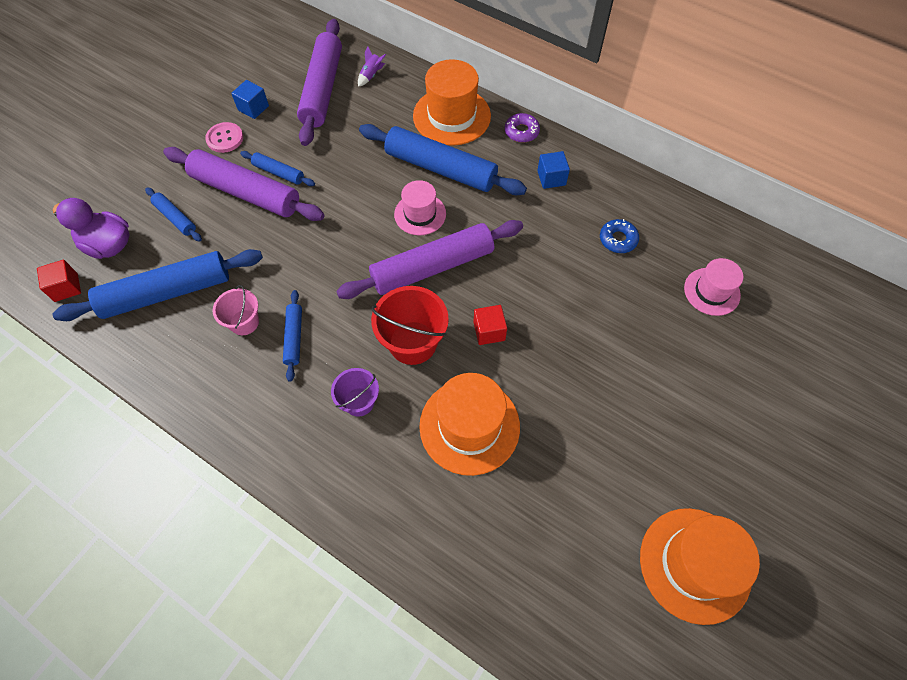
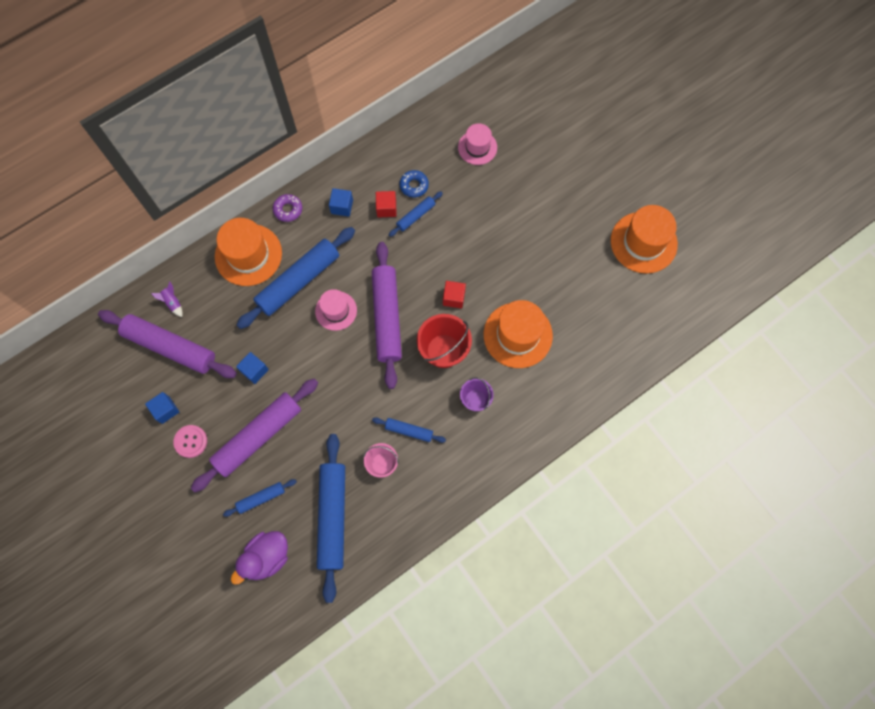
camera: 70 degrees left, 10 degrees up
red cube [37,260,81,302] -> red cube moved to [376,191,397,218]
blue rolling pin [240,151,315,186] -> blue rolling pin moved to [389,191,443,237]
none -> blue cube [236,352,269,384]

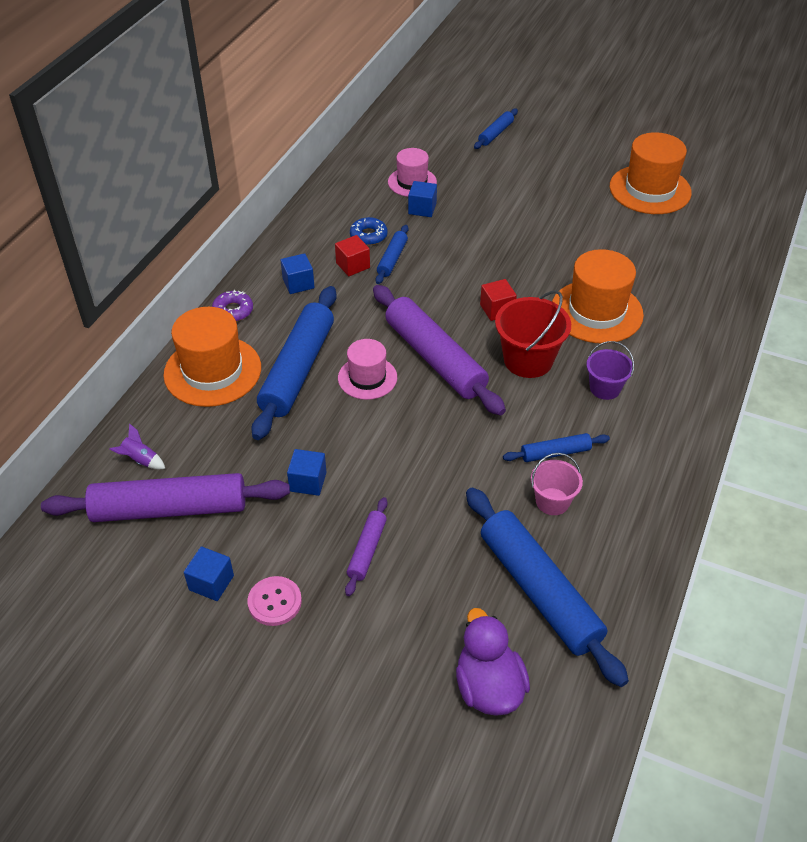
camera: 30 degrees left, 25 degrees down
purple rolling pin [191,378,318,492] -> purple rolling pin [345,497,388,596], size x0.48
blue rolling pin [223,479,297,517] -> blue rolling pin moved to [474,109,518,149]
purple duck [231,531,288,585] -> purple duck turned 150 degrees clockwise [456,608,530,716]
none -> blue cube [408,181,437,217]

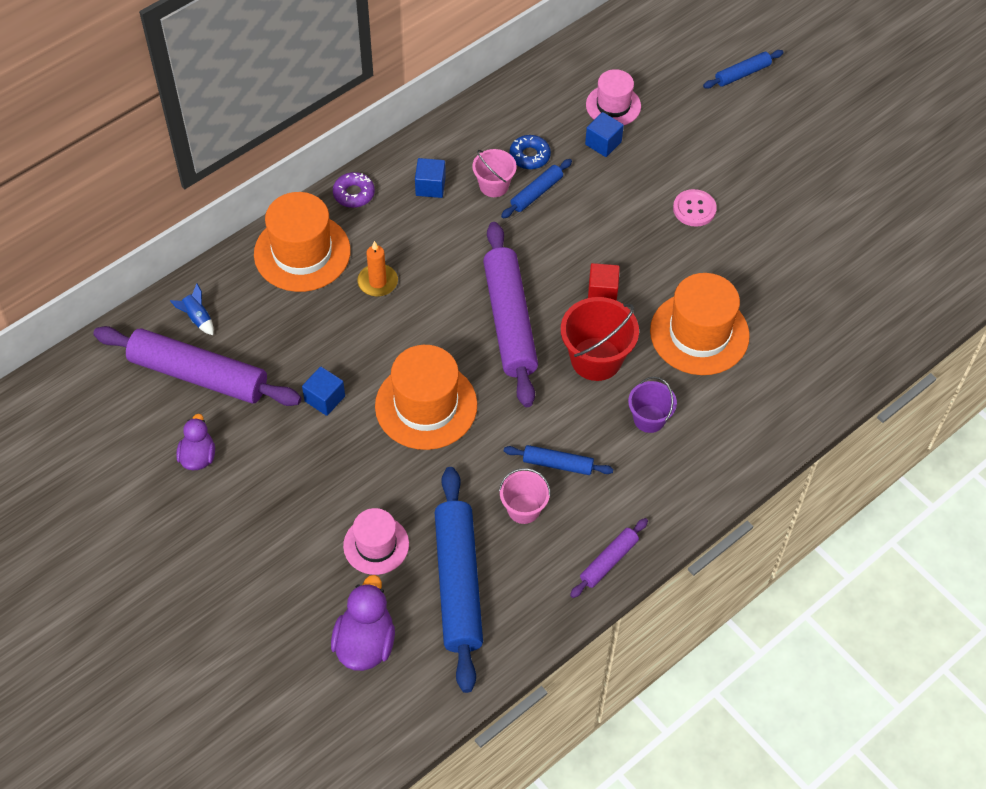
camera: 25 degrees right, 10 degrees up
purple rocket [109,424,165,469] -> blue rocket [170,284,214,335]
blue cube [184,547,234,601] -> purple duck [176,414,215,470]
pink button [247,576,302,626] -> pink button moved to [673,189,717,227]
blue rolling pin [251,286,337,440] -> orange candle [358,241,398,297]
red cube [335,235,370,276] -> pink bucket [472,149,517,197]
pink hat [338,339,397,400] -> pink hat moved to [343,508,409,575]
purple rolling pin [345,497,388,596] -> purple rolling pin moved to [570,518,648,598]
orange hat [610,132,692,214] -> orange hat moved to [375,345,477,450]

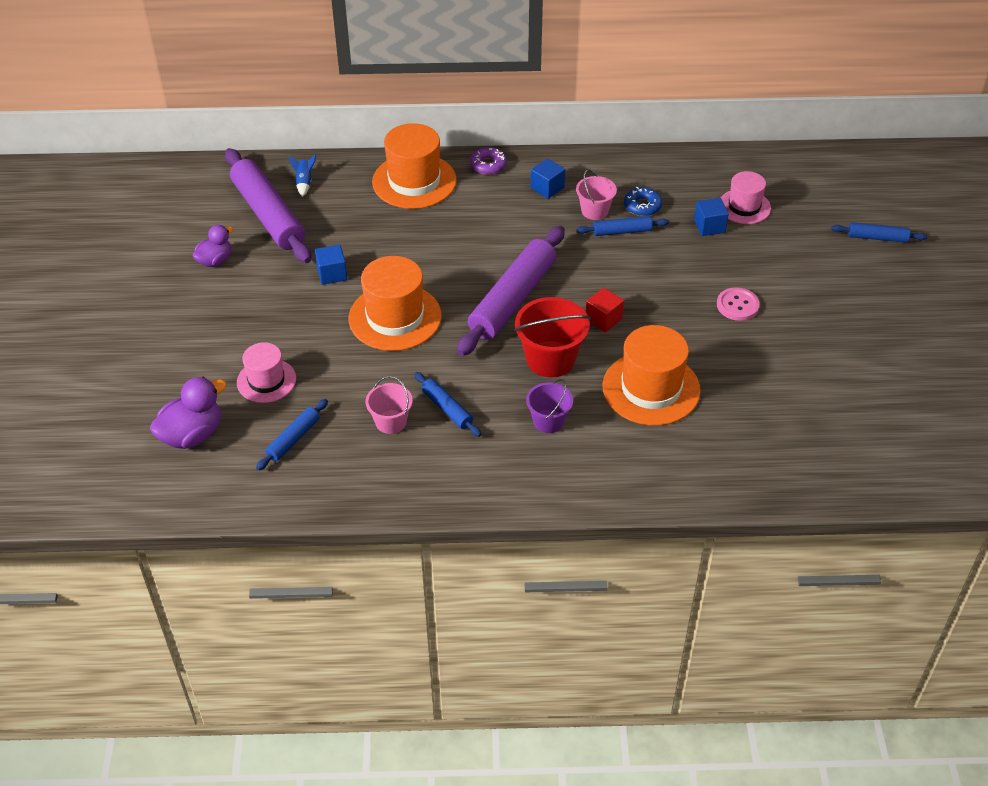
camera: 40 degrees right, 10 degrees down
orange candle [358,241,398,297] -> none
blue rolling pin [434,467,483,693] -> blue rolling pin [256,399,328,470], size x0.48
purple rolling pin [570,518,648,598] -> none

